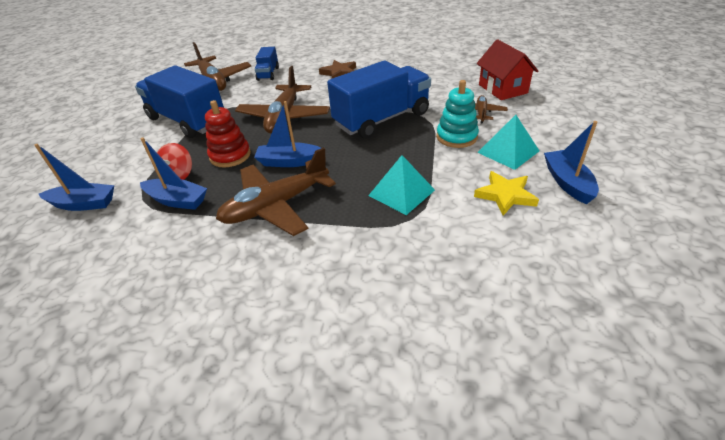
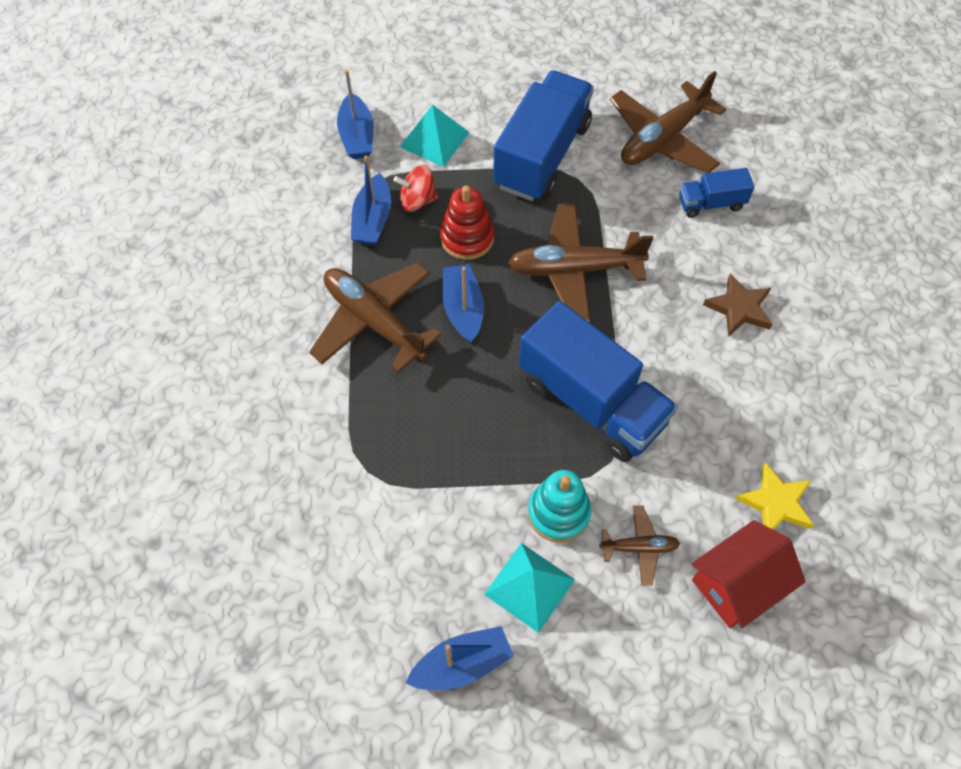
camera: 75 degrees right, 20 degrees up
turquoise pyramid [368,155,435,215] -> turquoise pyramid moved to [400,105,469,167]
yellow star [474,171,539,216] -> yellow star moved to [736,462,814,530]

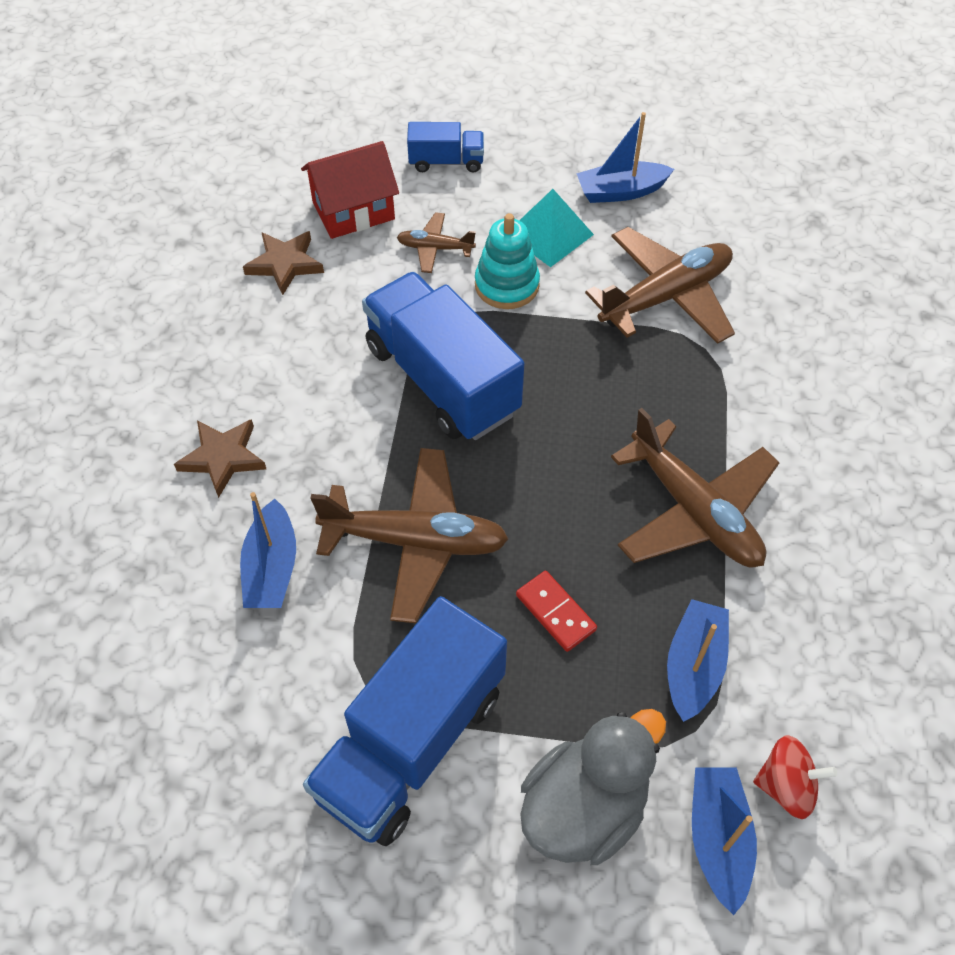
camera: 170 degrees left, 5 degrees down
red spinning top [394,165,438,212] -> red spinning top moved to [753,735,837,819]
turquoise pyramid [400,105,469,167] -> grey duck [520,709,666,865]
red stacking toy [440,185,494,260] -> red domino [516,571,597,652]
blue boat [443,264,484,343] -> blue boat moved to [240,492,296,608]
brown plane [610,71,726,173] -> brown plane moved to [585,227,735,344]
blue truck [679,168,755,218] -> blue truck moved to [407,122,484,173]
yellow star [736,462,814,530] -> brown star [243,231,324,295]

